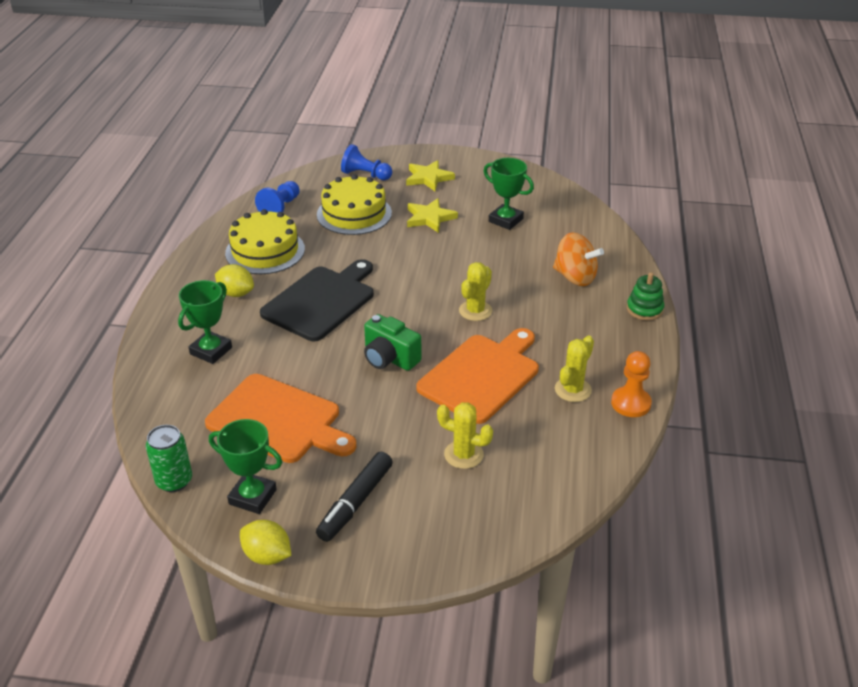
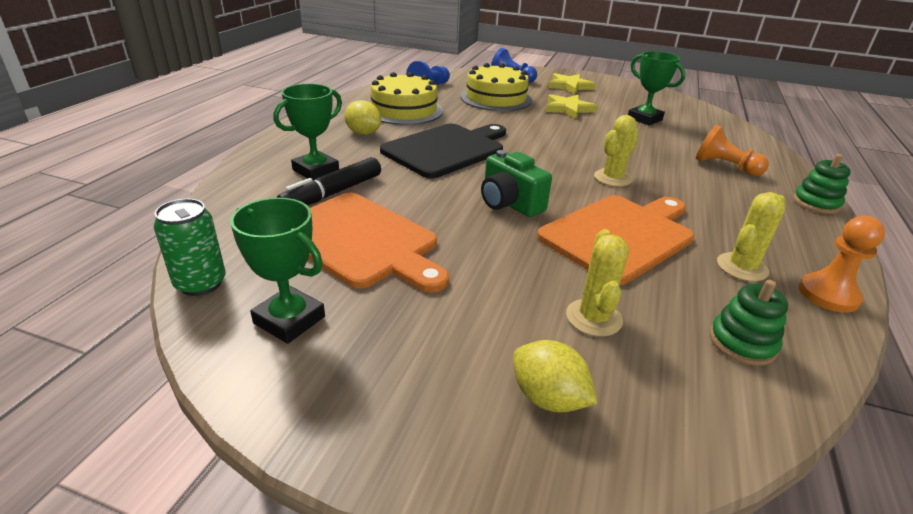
camera: 10 degrees right, 5 degrees down
yellow lemon [240,520,291,565] -> yellow lemon moved to [513,340,597,412]
black marker [316,452,393,542] -> black marker moved to [277,157,381,205]
yellow cactus [437,402,493,469] -> yellow cactus turned 60 degrees clockwise [566,229,629,337]
orange spinning top [553,233,604,286] -> orange pawn [696,125,769,176]
none -> green stacking toy [710,280,788,366]

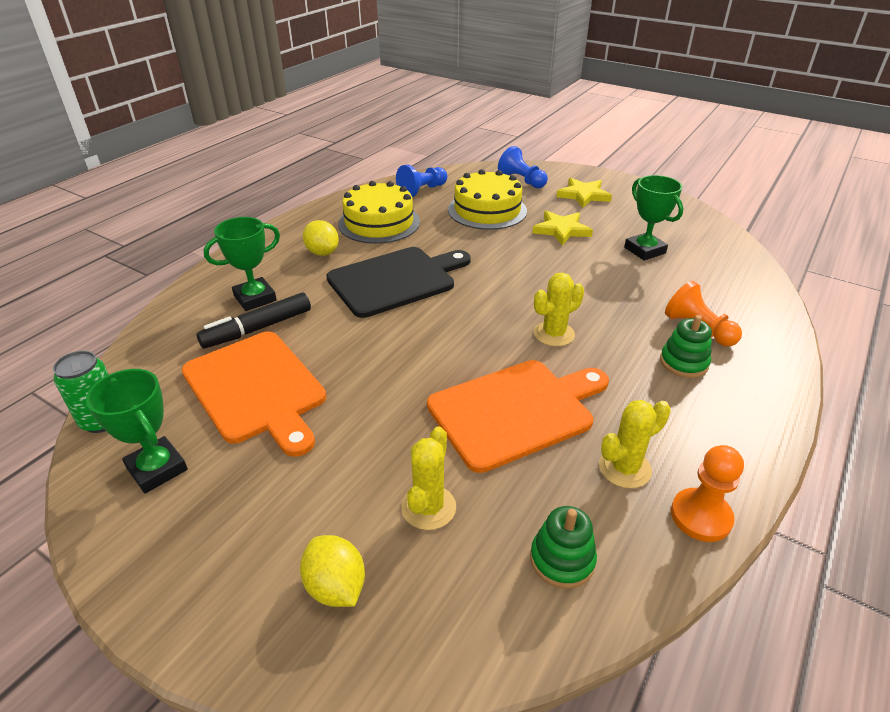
camera: 15 degrees right, 5 degrees up
green camera [481,150,552,217] -> none
green stacking toy [793,154,851,214] -> green stacking toy moved to [660,315,712,378]

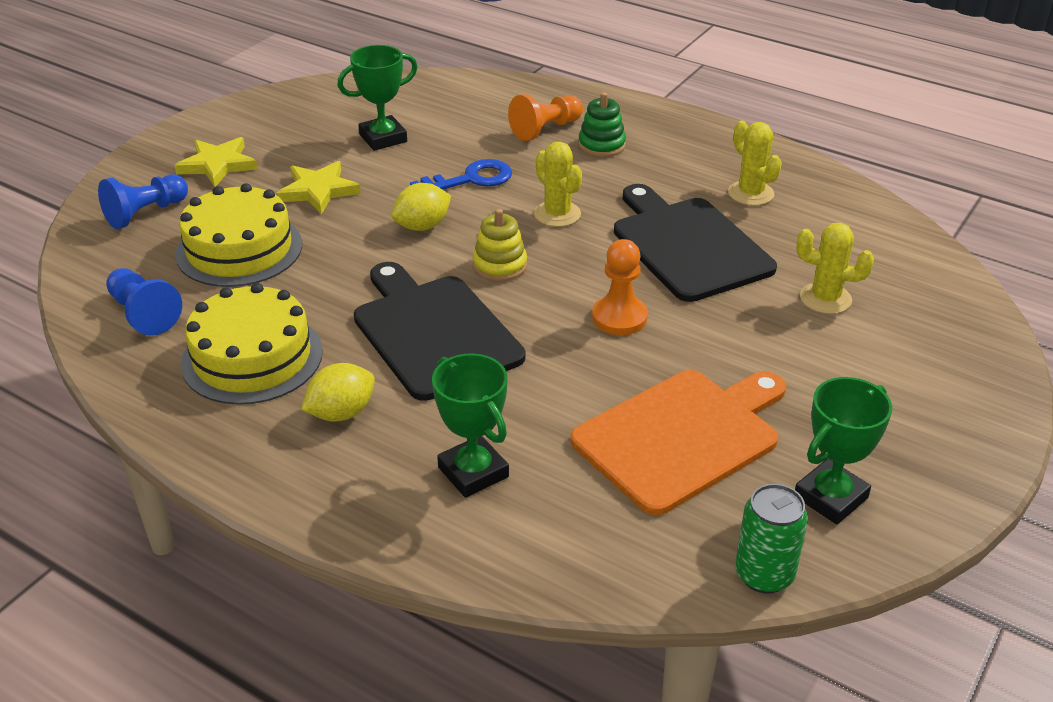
camera: 90 degrees left, 0 degrees up
black marker [196,292,311,348] -> none
yellow lemon [300,535,365,607] -> yellow lemon moved to [391,183,451,231]
orange cutting board [427,360,609,473] -> black cutting board [614,184,777,302]
green stacking toy [530,506,597,589] -> none
orange pawn [671,445,744,542] -> orange pawn moved to [592,239,648,335]
none -> blue key [410,159,512,190]
none -> yellow stacking toy [473,209,527,281]

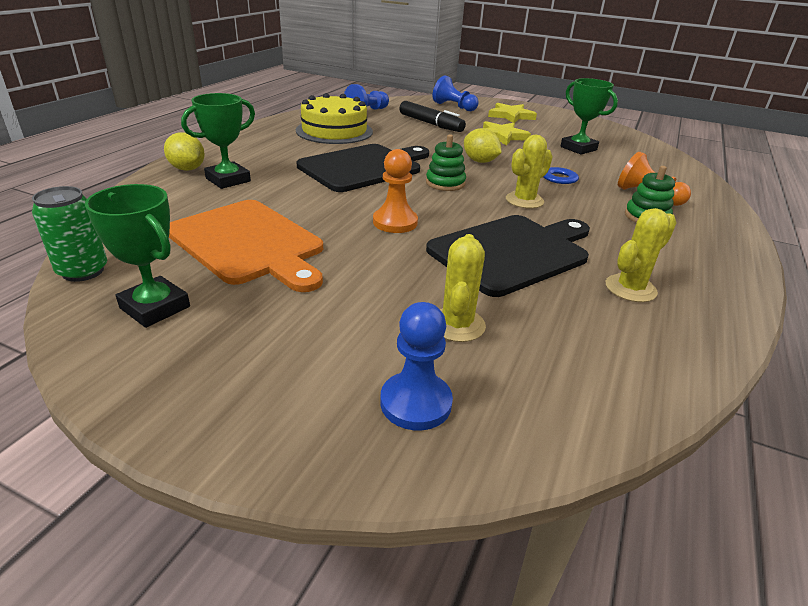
camera: 80 degrees right, 5 degrees down
yellow cake [175,183,302,287] -> black marker [399,101,466,132]
yellow lemon [301,363,375,422] -> yellow lemon moved to [164,132,205,171]
yellow stacking toy [473,209,527,281] -> green stacking toy [426,134,466,191]
none -> blue pawn [380,302,453,430]

